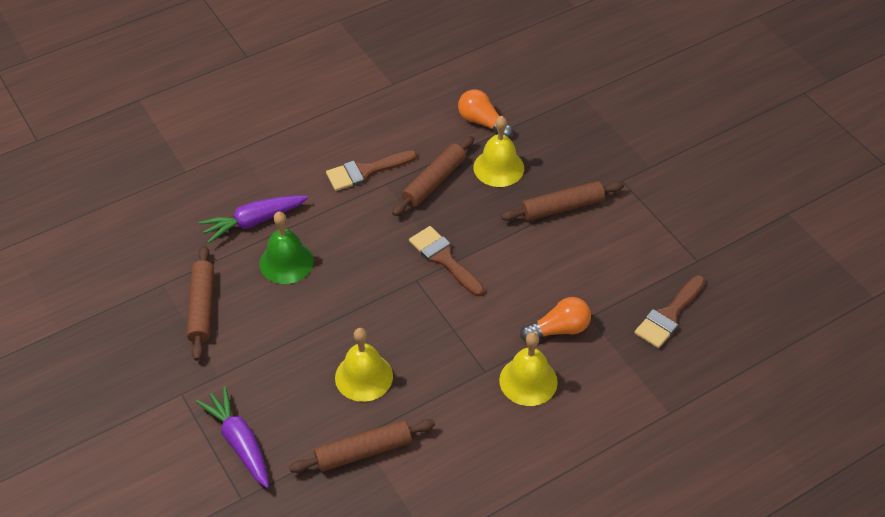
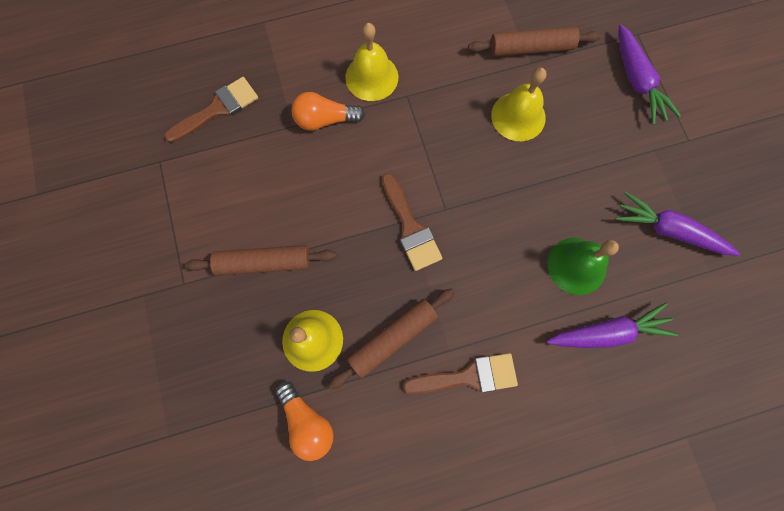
camera: 165 degrees left, 25 degrees up
brown rolling pin [187,245,214,361] -> purple carrot [615,192,740,256]

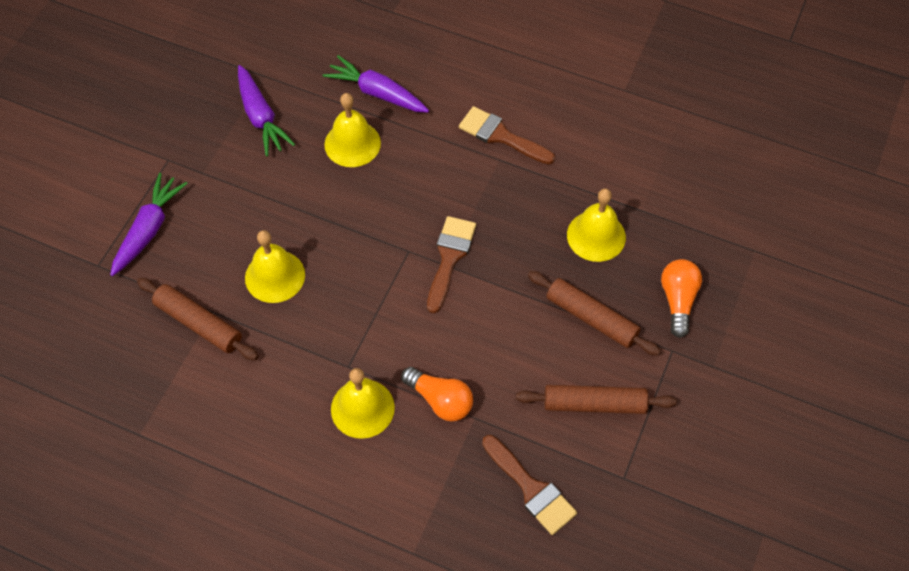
camera: 140 degrees left, 15 degrees down
brown brush [164,77,258,143] -> brown brush turned 135 degrees counterclockwise [482,435,577,535]
orange light bulb [276,381,334,461] -> orange light bulb moved to [661,259,702,338]
brown rolling pin [329,289,455,389] -> brown rolling pin moved to [516,385,677,414]
green bell [548,238,619,295] -> yellow bell [324,93,381,167]

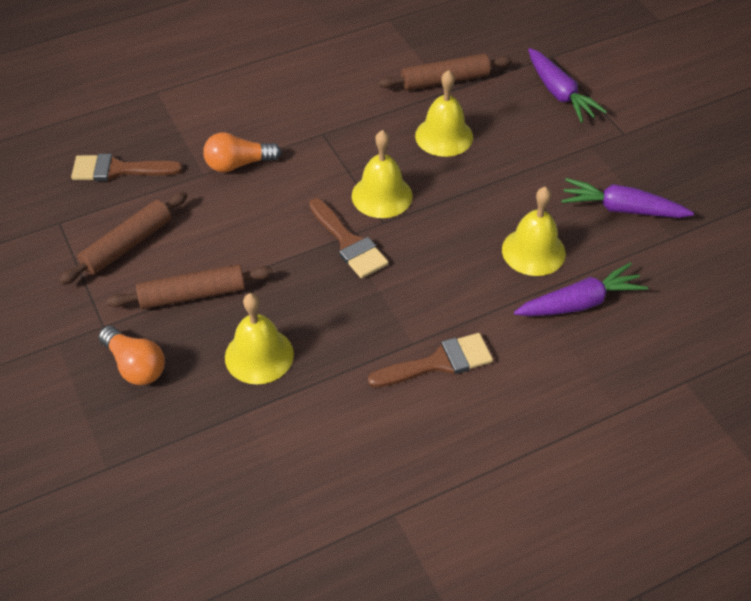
camera: 130 degrees right, 10 degrees down
yellow bell [331,368,395,439] -> yellow bell moved to [352,130,412,218]

